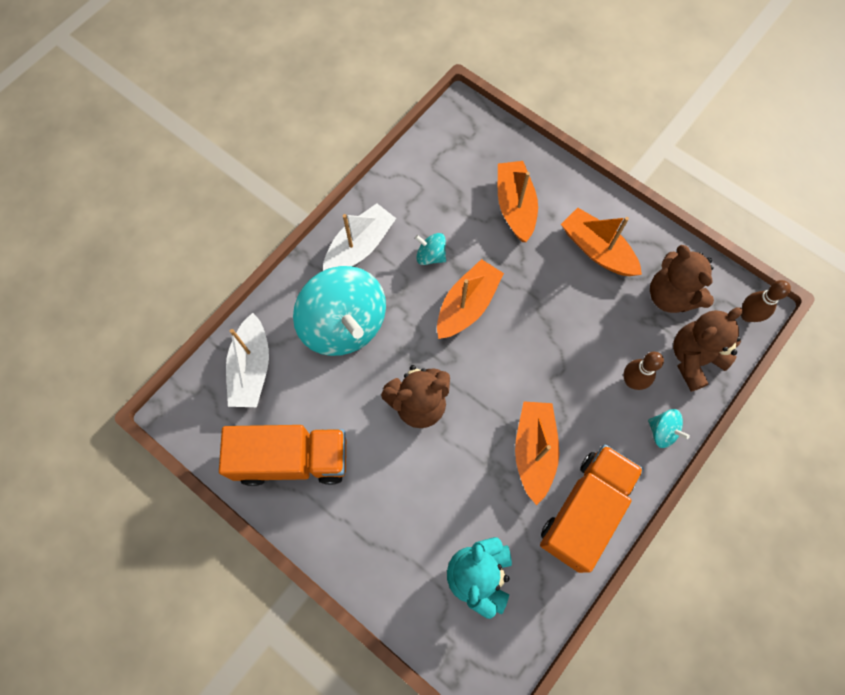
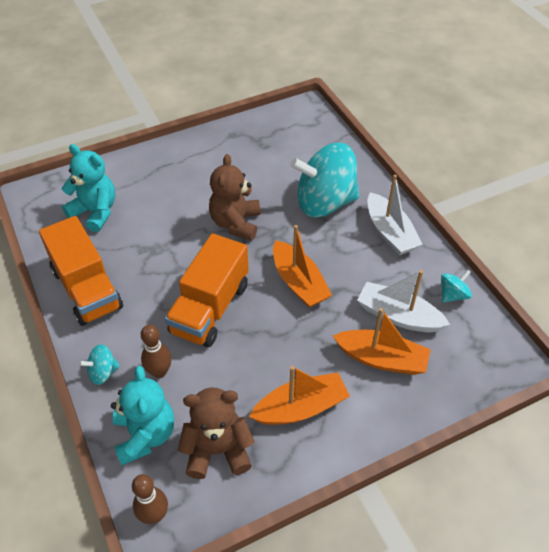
camera: 115 degrees right, 20 degrees down
orange truck [219,425,346,486] -> orange truck moved to [165,233,249,347]
white boat [226,313,269,407] -> white boat moved to [357,270,450,332]
turquoise spinning top [415,233,446,265] -> turquoise spinning top moved to [441,269,472,303]
orange boat [515,401,559,505] -> none
brown teddy bear [673,307,742,392] -> turquoise teddy bear [111,366,174,466]

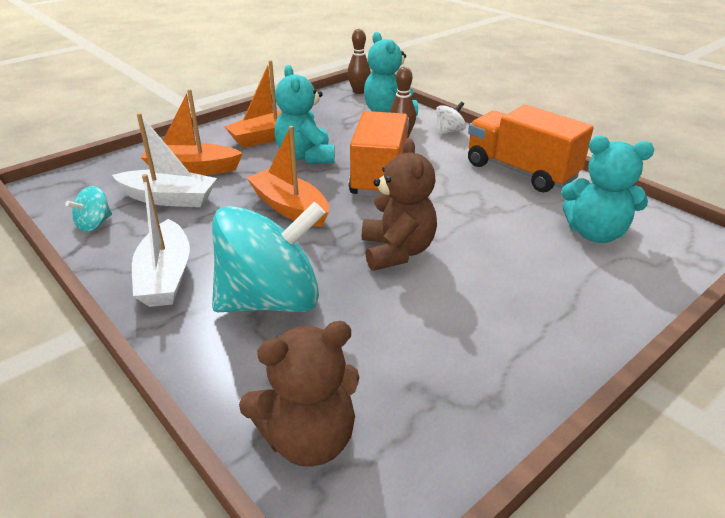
camera: 165 degrees right, 15 degrees down
turquoise spinning top [79,344,120,385] -> white spinning top [436,102,466,135]
brown teddy bear [178,388,254,479] -> brown teddy bear moved to [239,321,359,467]
white boat [367,175,423,255] -> white boat turned 150 degrees counterclockwise [132,174,190,307]
none -> turquoise teddy bear [275,65,335,164]

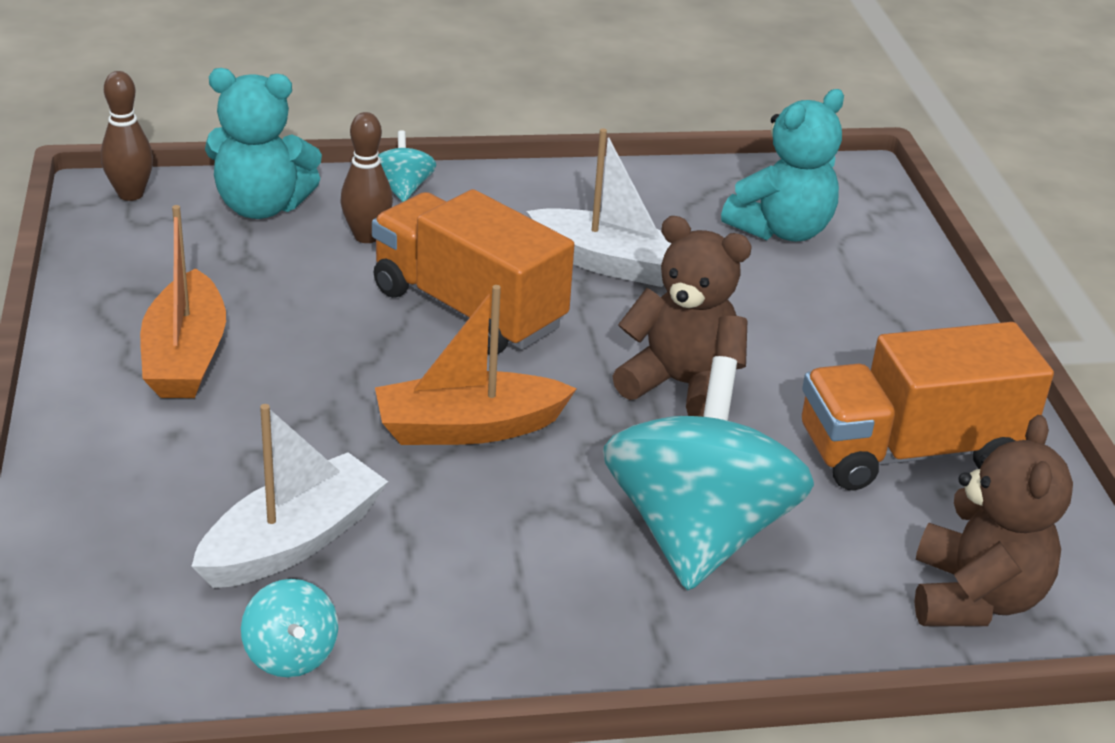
camera: 60 degrees left, 0 degrees up
white boat [132,174,190,307] -> white boat moved to [526,128,672,287]
orange boat [140,89,243,175] -> none
turquoise teddy bear [275,65,335,164] -> none
white spinning top [436,102,466,135] -> turquoise spinning top [378,130,436,202]
orange truck [468,105,594,192] -> orange truck moved to [802,322,1054,490]

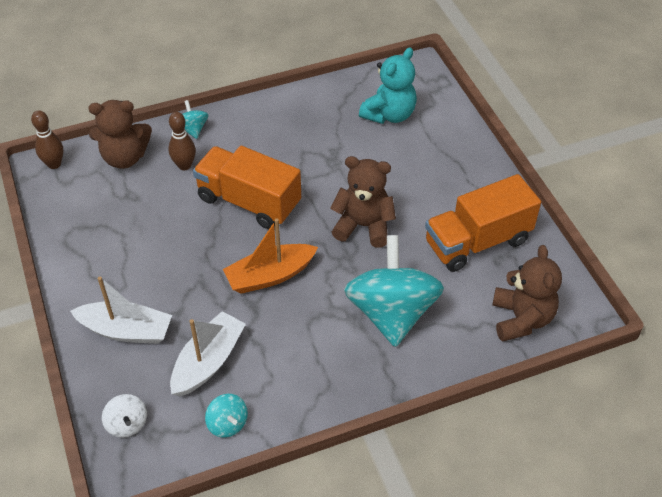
camera: 10 degrees left, 15 degrees up
orange boat [140,205,226,398] -> none
turquoise teddy bear [205,68,322,219] -> brown teddy bear [88,100,152,169]
white boat [526,128,672,287] -> white boat moved to [70,277,172,344]
none -> white spinning top [102,394,147,438]

